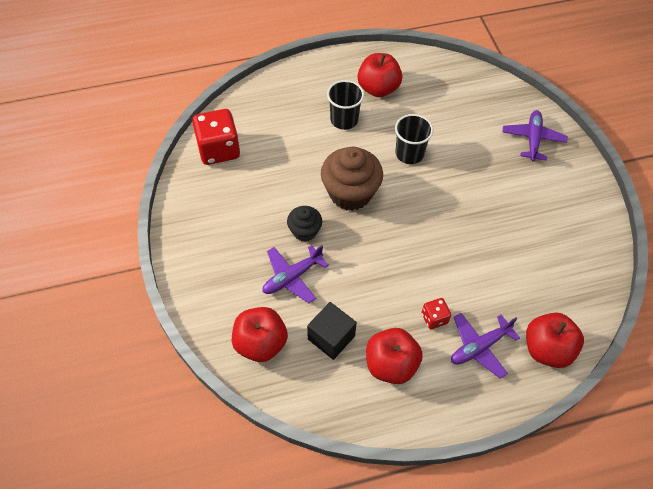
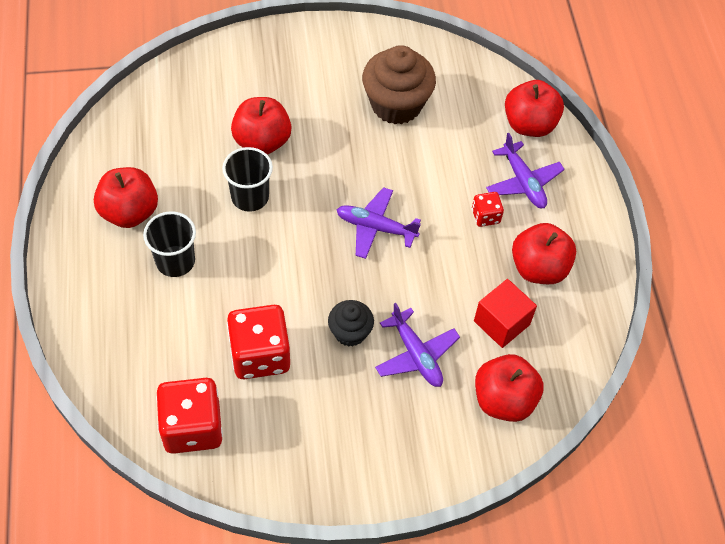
camera: 85 degrees left, 0 degrees up
black cube [307,302,357,360] -> red cube [474,279,537,348]
brown cupcake [321,147,383,211] -> brown cupcake moved to [362,45,436,124]
purple plane [502,110,567,162] -> purple plane moved to [337,187,421,259]
none -> red dice [227,305,290,379]
none -> red apple [231,97,292,154]

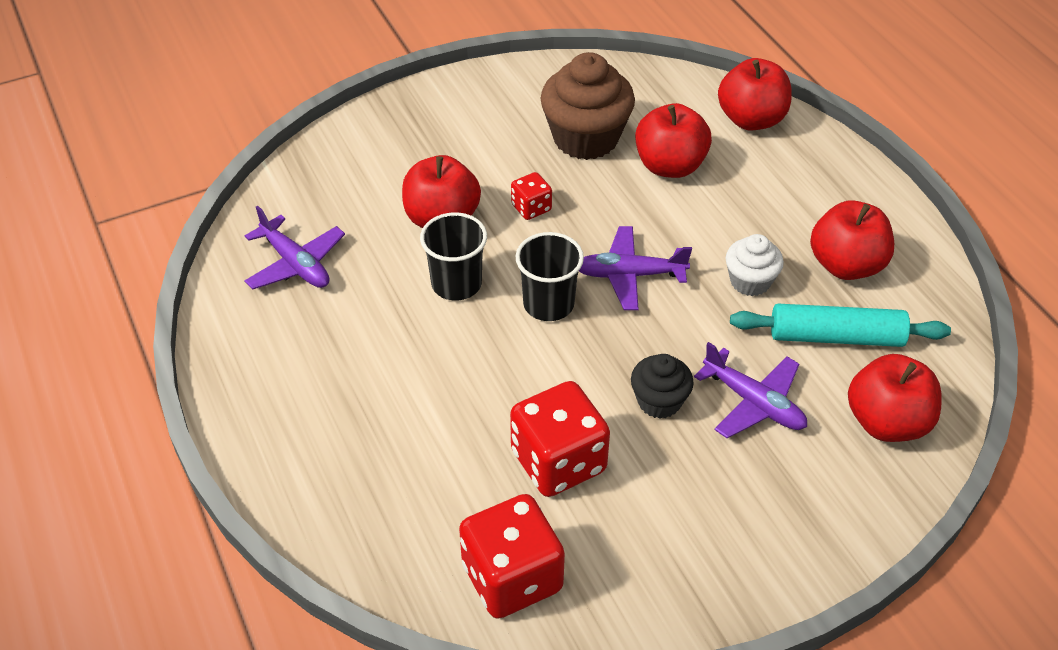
camera: 15 degrees left, 10 degrees down
red apple [94,167,158,228] -> red apple moved to [635,103,712,178]
black cup [143,211,196,277] -> black cup moved to [516,232,584,321]
red dice [472,192,504,227] -> red dice moved to [511,172,552,220]
red cube [474,279,537,348] -> turquoise rolling pin [730,304,951,347]
purple plane [486,133,565,208] -> purple plane moved to [244,206,345,289]
none -> white cupcake [726,234,784,296]

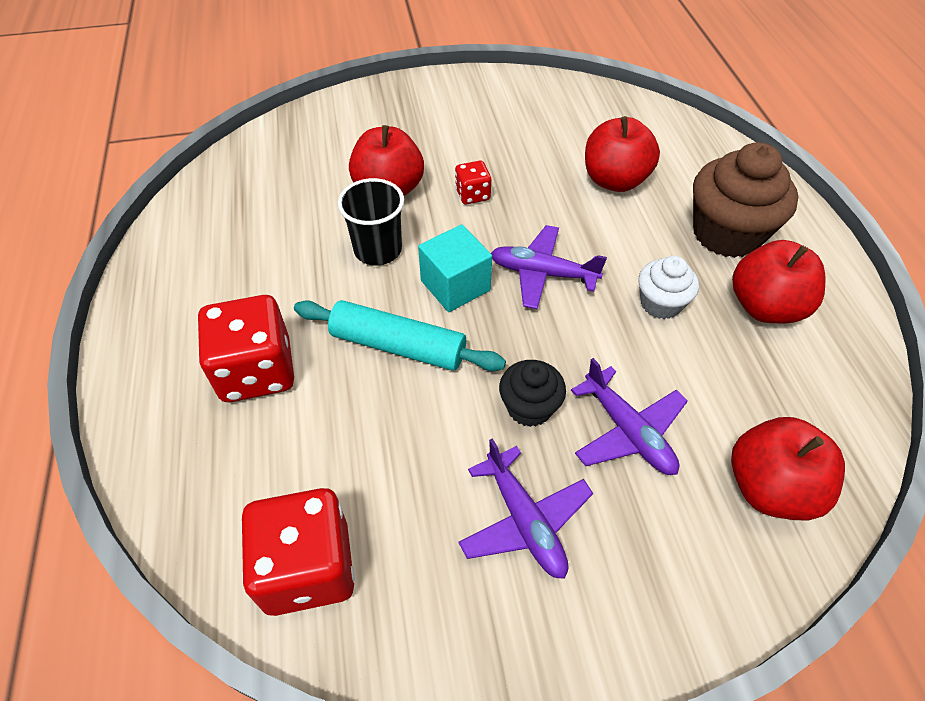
camera: 15 degrees right, 5 degrees up
purple plane [244,206,345,289] -> purple plane moved to [458,438,593,579]
red dice [510,381,610,497] -> red dice moved to [197,295,294,402]
black cup [516,232,584,321] -> turquoise cube [418,224,492,312]
brown cupcake [541,52,635,160] -> brown cupcake moved to [693,142,798,258]
red apple [718,58,792,130] -> none
turquoise rolling pin [730,304,951,347] -> turquoise rolling pin moved to [294,300,506,371]

